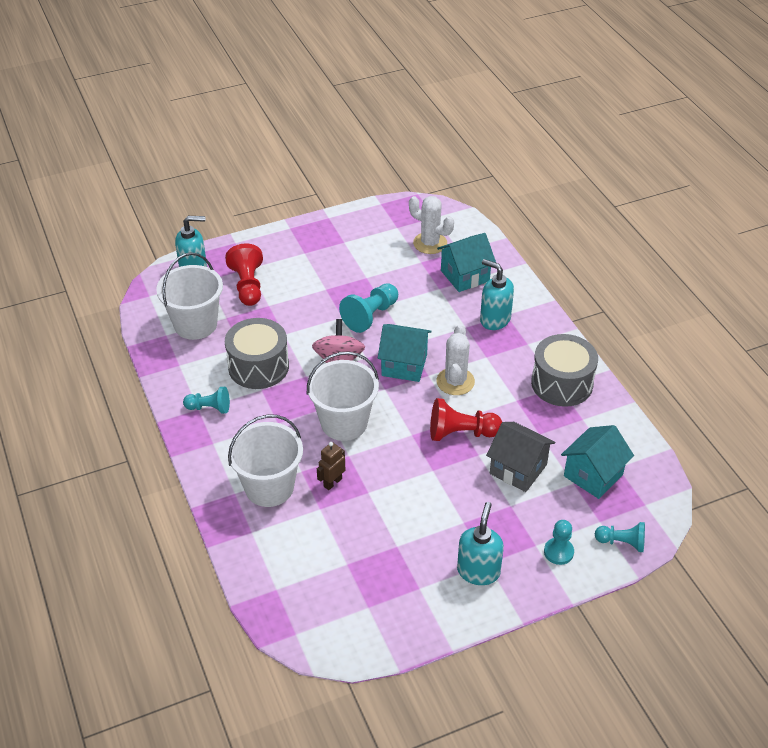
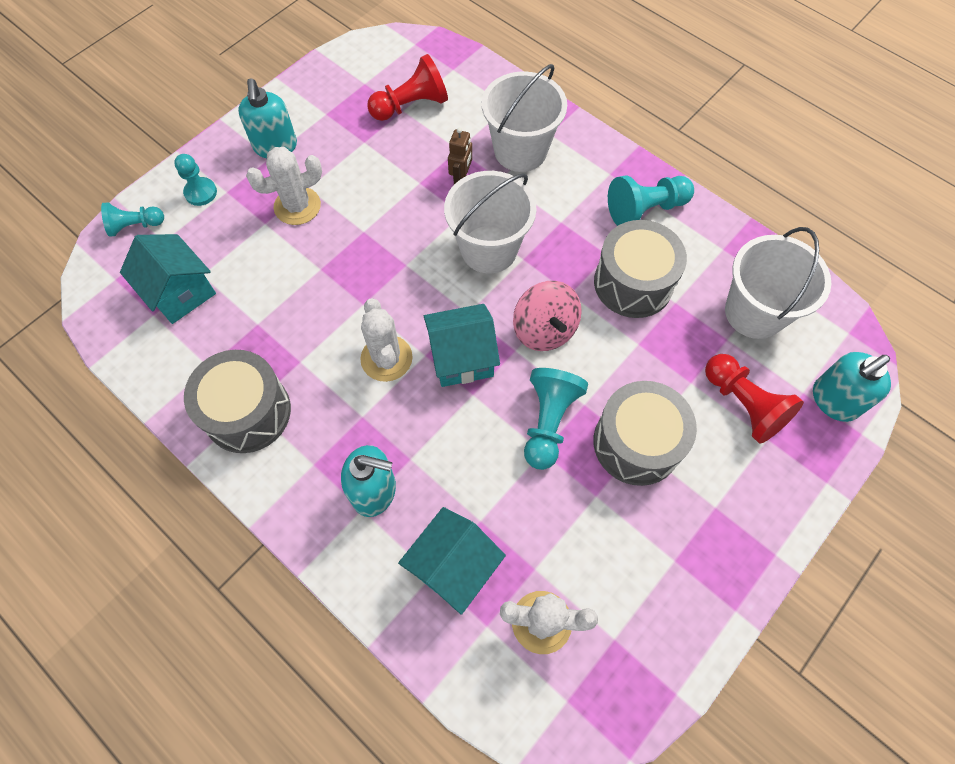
camera: 155 degrees right, 20 degrees up
turquoise pawn [183,387,230,414] -> turquoise pawn [608,175,694,226], size x1.54
red pawn [430,398,502,441] -> red pawn moved to [367,54,448,121]
grey house [486,422,555,492] -> none
turquoise house [561,425,634,499] -> turquoise house turned 60 degrees counterclockwise [120,234,216,324]
none -> white cactus [246,147,322,225]
none -> grey drum [593,381,697,486]

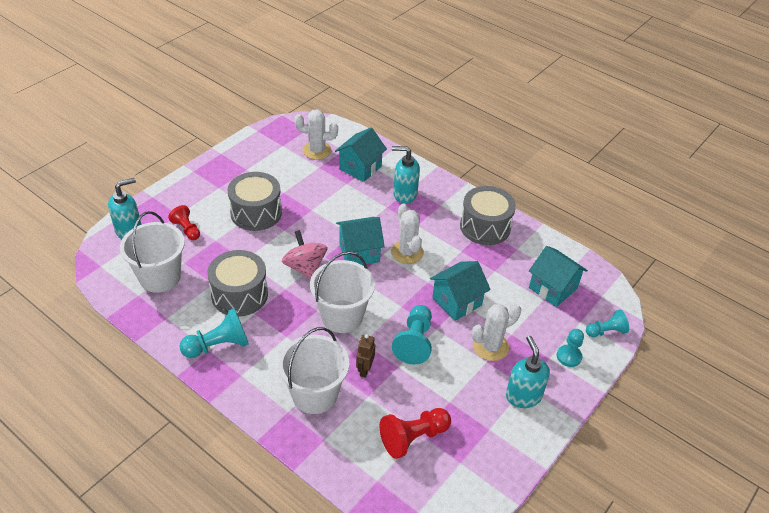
camera: 175 degrees right, 20 degrees down
turquoise pawn [524,368,588,470] -> turquoise pawn moved to [392,305,432,365]
red pawn [705,354,804,444] -> red pawn [168,205,200,240], size x0.65
none -> turquoise house [430,261,491,321]

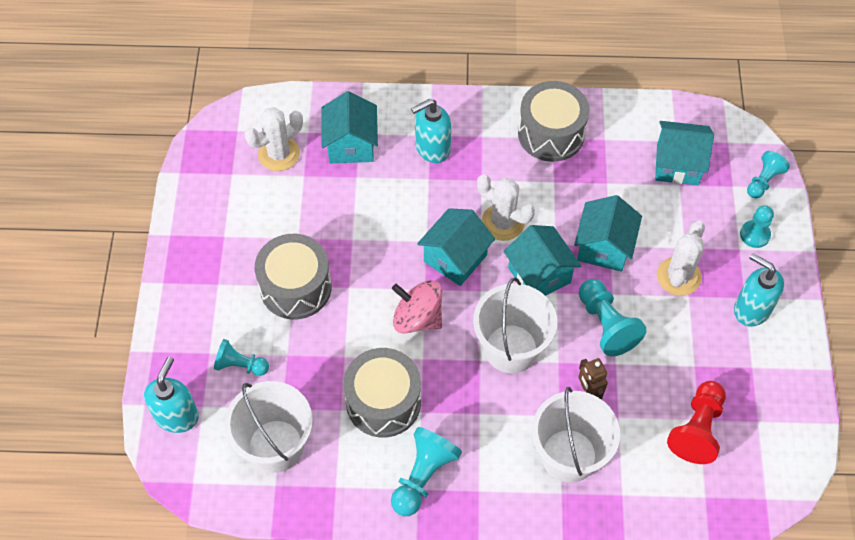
camera: 35 degrees left, 15 degrees up
red pawn [168,205,200,240] -> turquoise pawn [214,339,269,376]
none -> turquoise house [504,225,581,296]

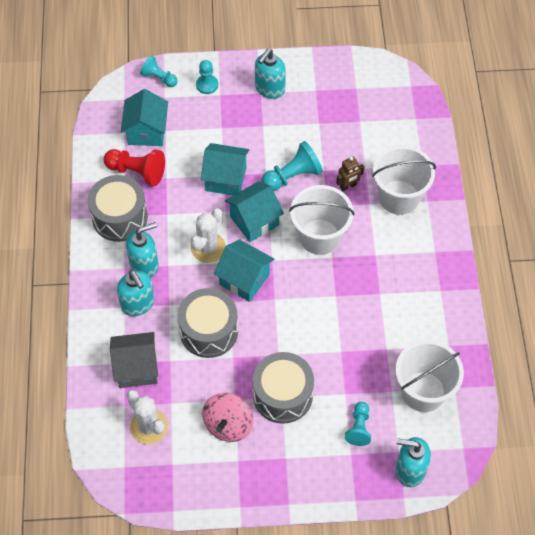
camera: 95 degrees left, 0 degrees up
turquoise house [321,91,378,163] -> grey house [110,332,158,388]
grey drum [343,348,421,437] -> grey drum moved to [177,288,238,358]
turquoise pawn [391,427,462,516] -> none
pink spinning top [392,280,442,334] -> pink spinning top moved to [202,393,253,442]
white cactus [657,221,705,296] -> none
red pawn [667,381,726,464] -> red pawn moved to [104,149,165,186]
none -> turquoise soap dispenser [126,222,159,278]

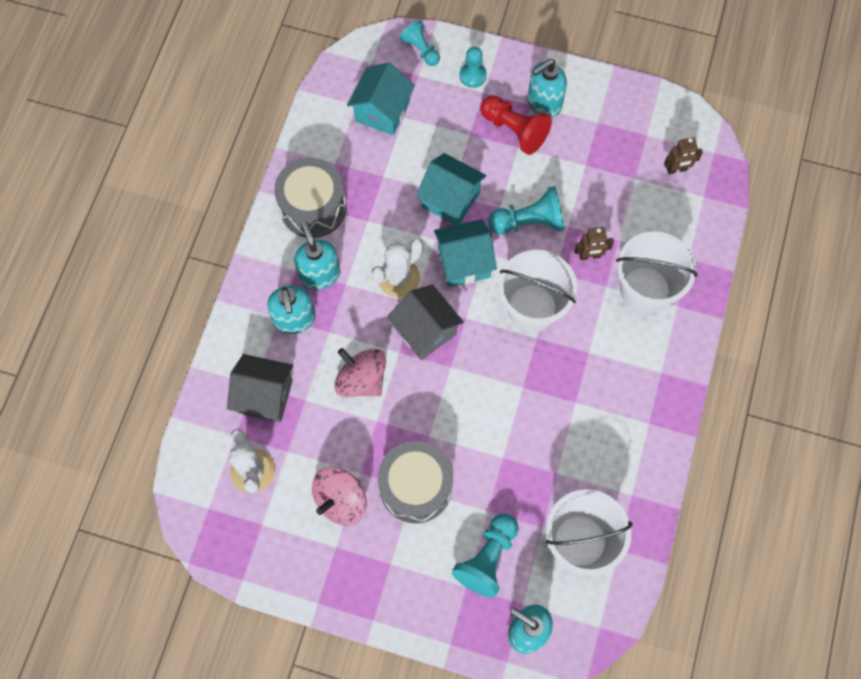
camera: 20 degrees right, 10 degrees up
red pawn [104,149,165,186] -> red pawn moved to [480,95,552,155]
turquoise soap dispenser [126,222,159,278] -> turquoise soap dispenser turned 105 degrees counterclockwise [294,221,340,290]
grey drum [177,288,238,358] -> pink spinning top [334,348,386,397]
turquoise house [214,239,274,302] -> grey house [387,284,464,360]
turquoise pawn [345,402,371,446] -> turquoise pawn [452,513,519,598], size x1.54
none -> brown robot [664,137,703,174]

